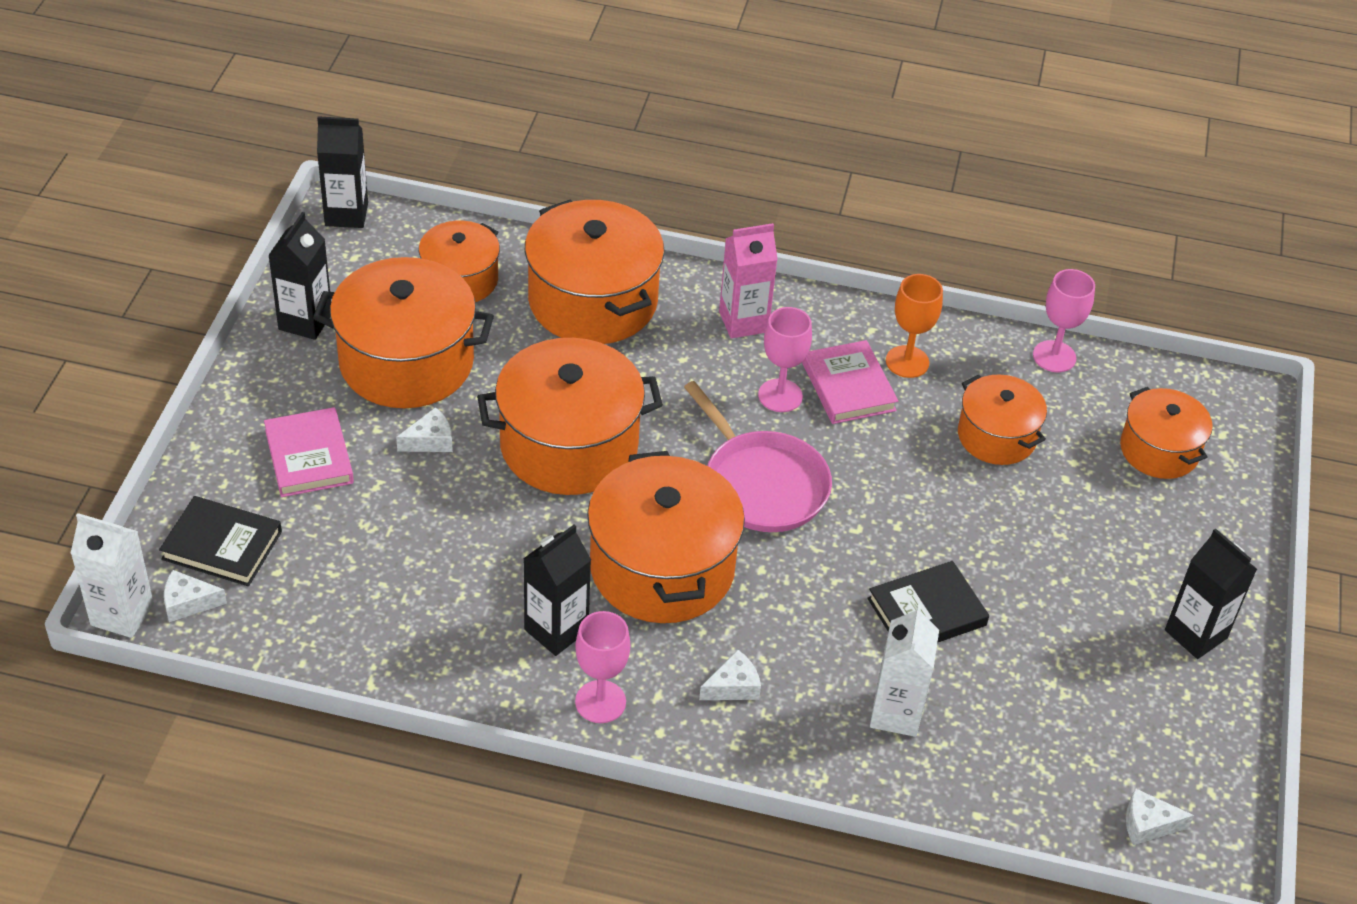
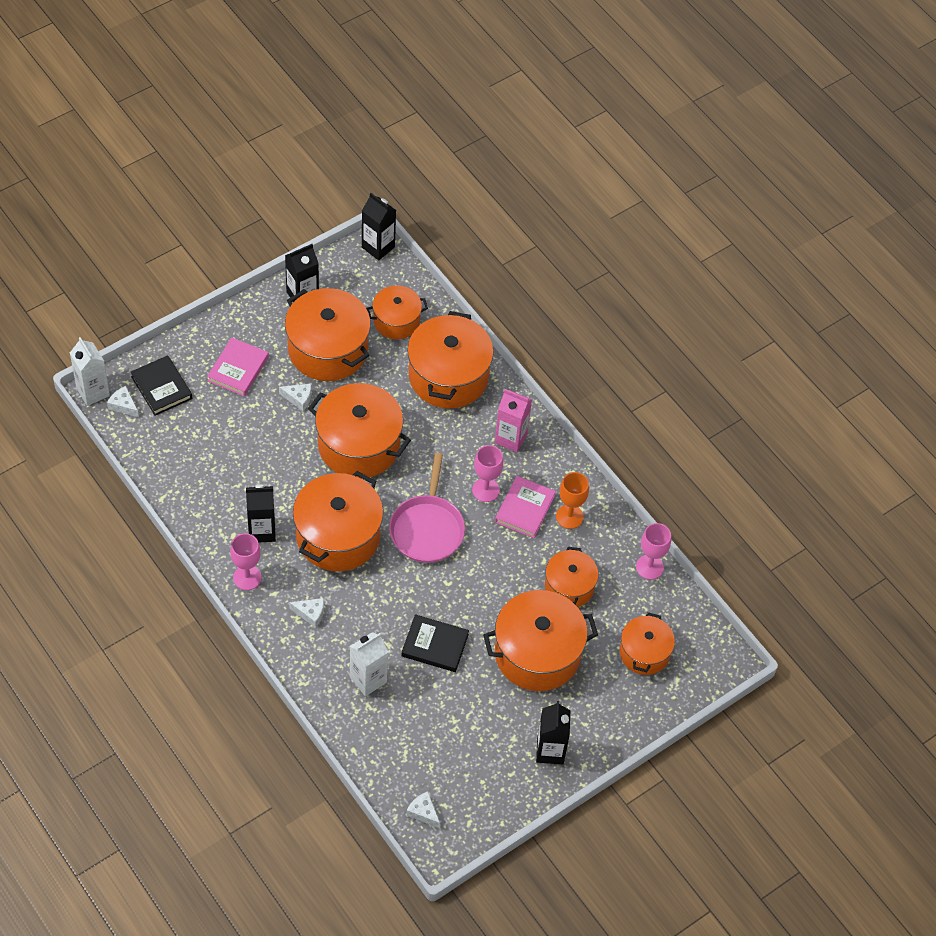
camera: 40 degrees right, 10 degrees up
none -> orange pot [483,590,598,691]

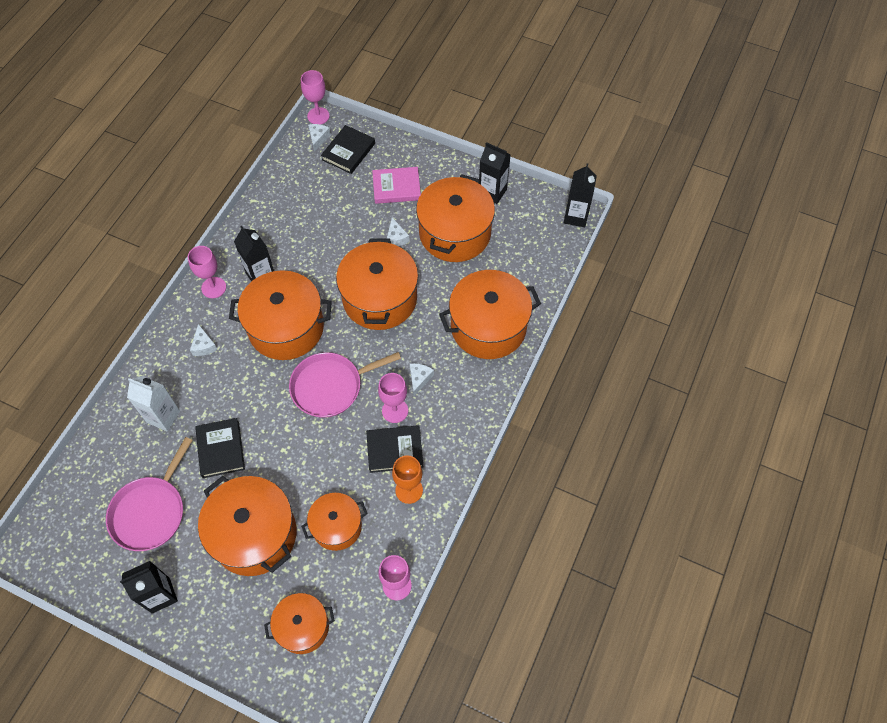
camera: 65 degrees right, 5 degrees up
white carton [70,337,110,406] -> pink goblet [301,70,330,125]
orange pot [366,286,428,339] -> none
white cheese [406,791,440,828] -> white cheese moved to [410,363,434,396]
pink carton [495,389,532,452] -> none
pink book [495,476,556,538] -> black book [366,425,423,473]
none -> pink pan [106,437,192,551]

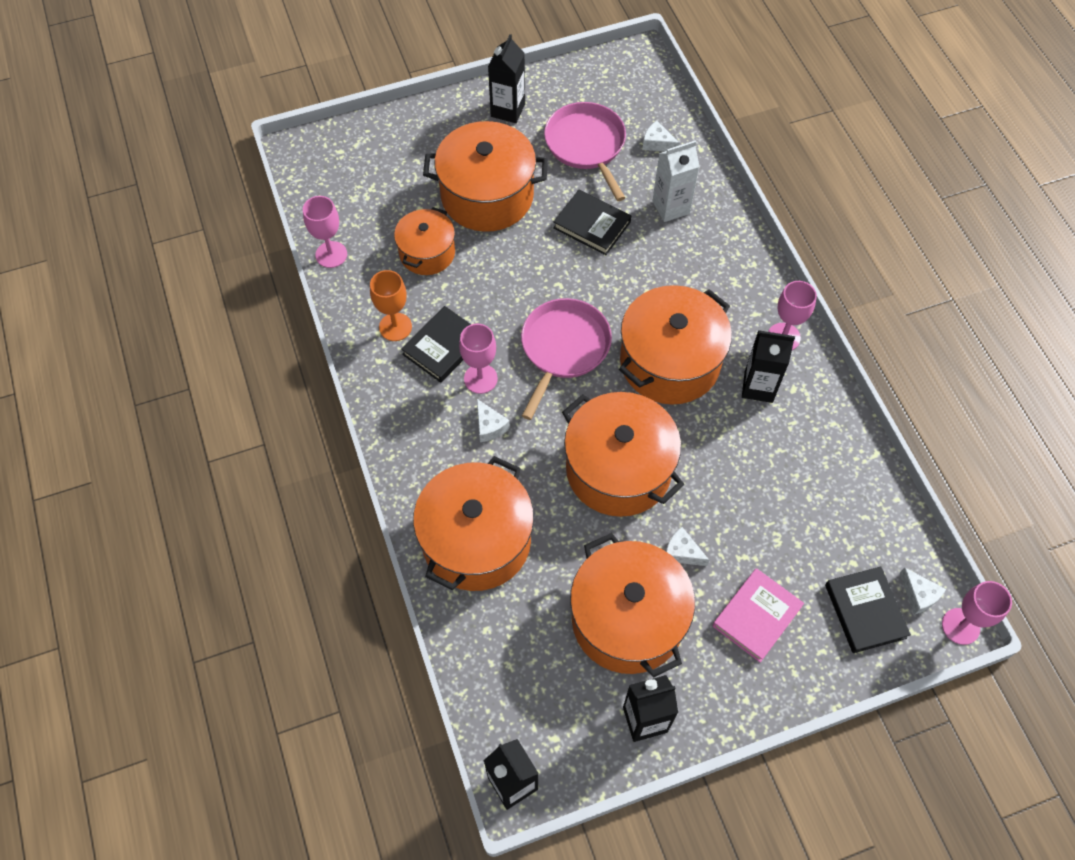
camera: 135 degrees right, 0 degrees up
white cheese [190,324,217,356] -> white cheese moved to [642,121,680,152]
orange pot [264,593,335,654] -> none

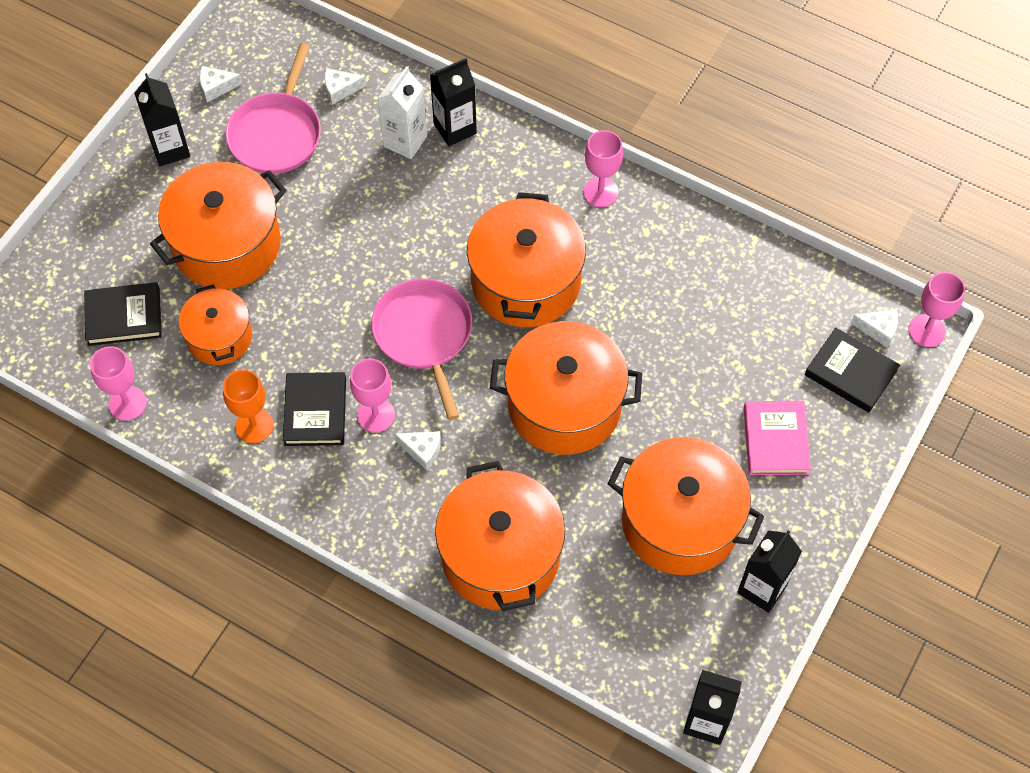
camera: 40 degrees left, 0 degrees up
pink pan [544,102,626,201] -> pink pan turned 105 degrees counterclockwise [226,43,321,174]
black book [553,190,631,255] -> black book moved to [84,282,162,346]
white cheese [666,527,710,566] -> white cheese moved to [199,66,243,102]
black carton [742,330,795,403] -> black carton moved to [430,58,477,146]

